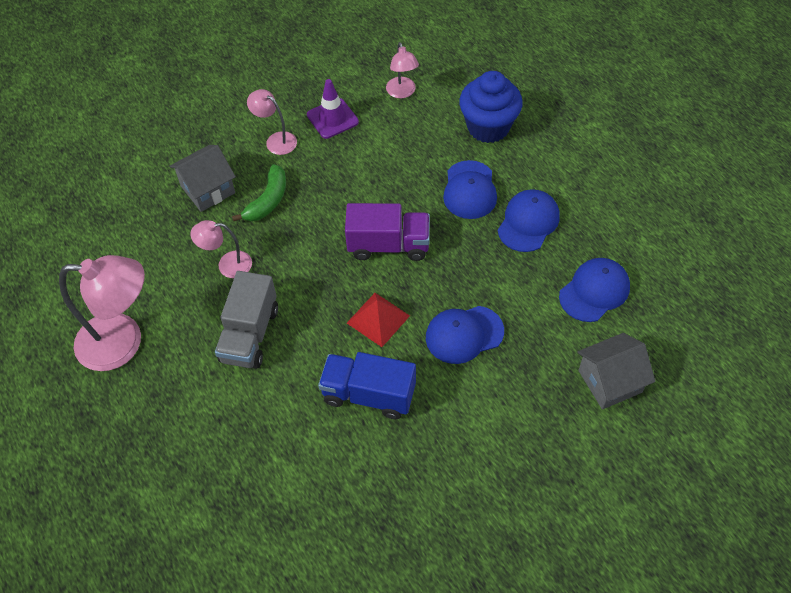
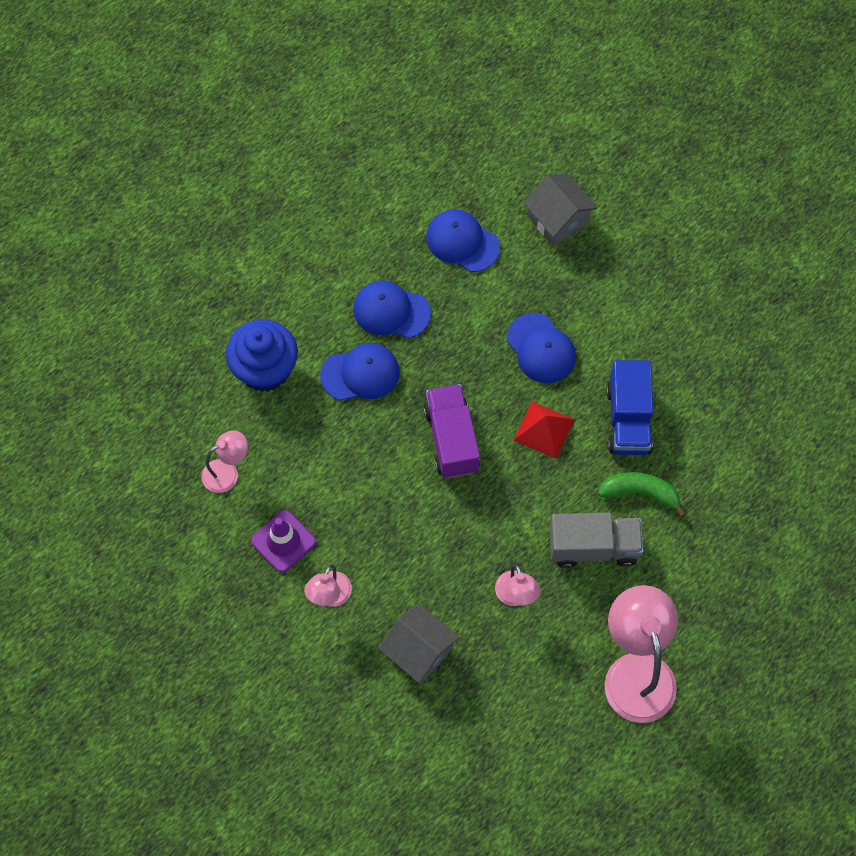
camera: 105 degrees left, 10 degrees up
green banana [232,164,286,221] -> green banana moved to [598,472,686,517]

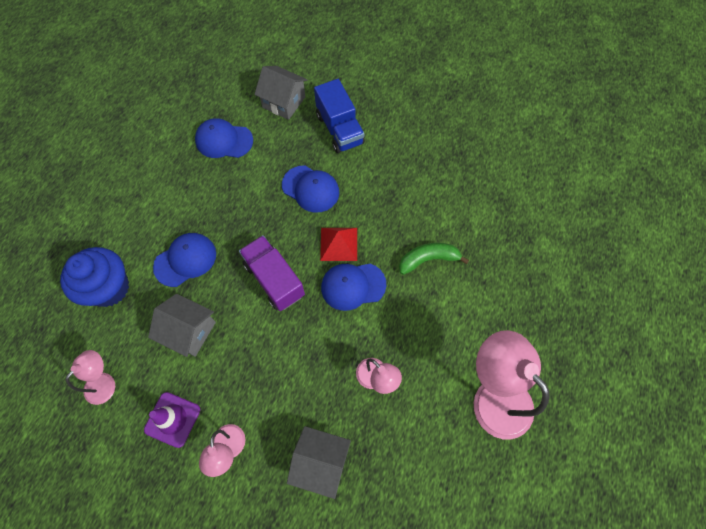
camera: 25 degrees left, 0 degrees up
blue cap [353,280,431,338] -> blue cap moved to [321,263,386,311]
grey truck [549,513,643,568] -> none
blue truck [606,360,653,455] -> blue truck moved to [314,79,365,153]
none -> grey house [148,294,216,357]

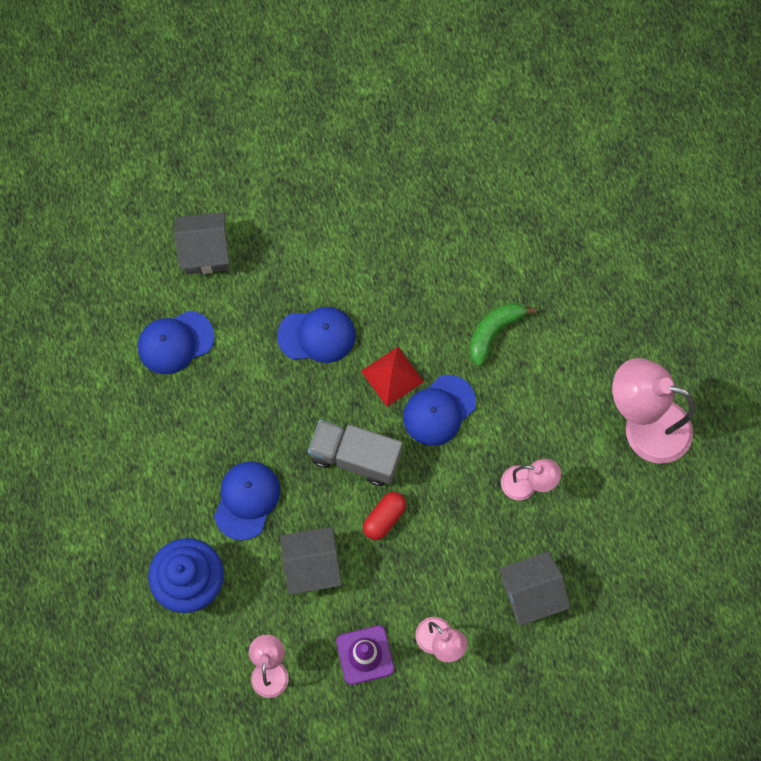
camera: 35 degrees left, 5 degrees up
purple truck [239,235,305,311] -> grey truck [308,420,402,486]
blue truck [314,79,365,153] -> none
none -> red capsule [363,492,406,540]

